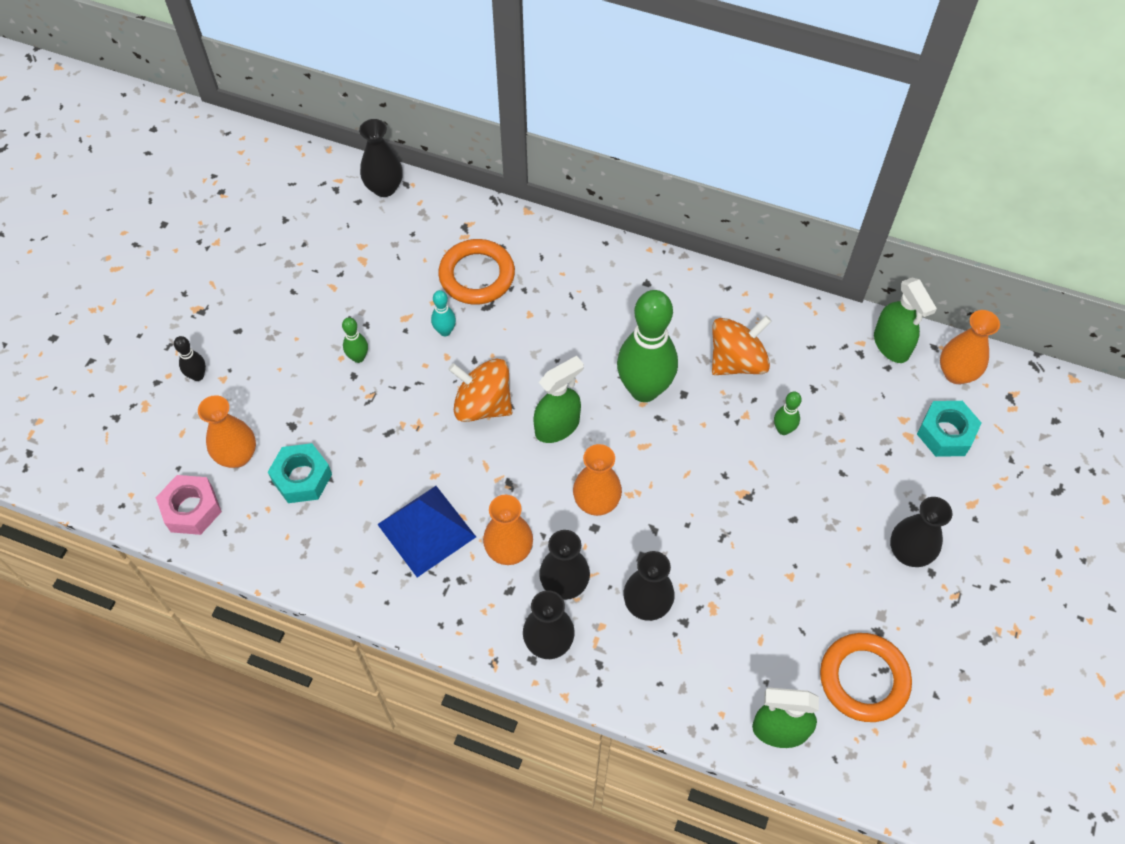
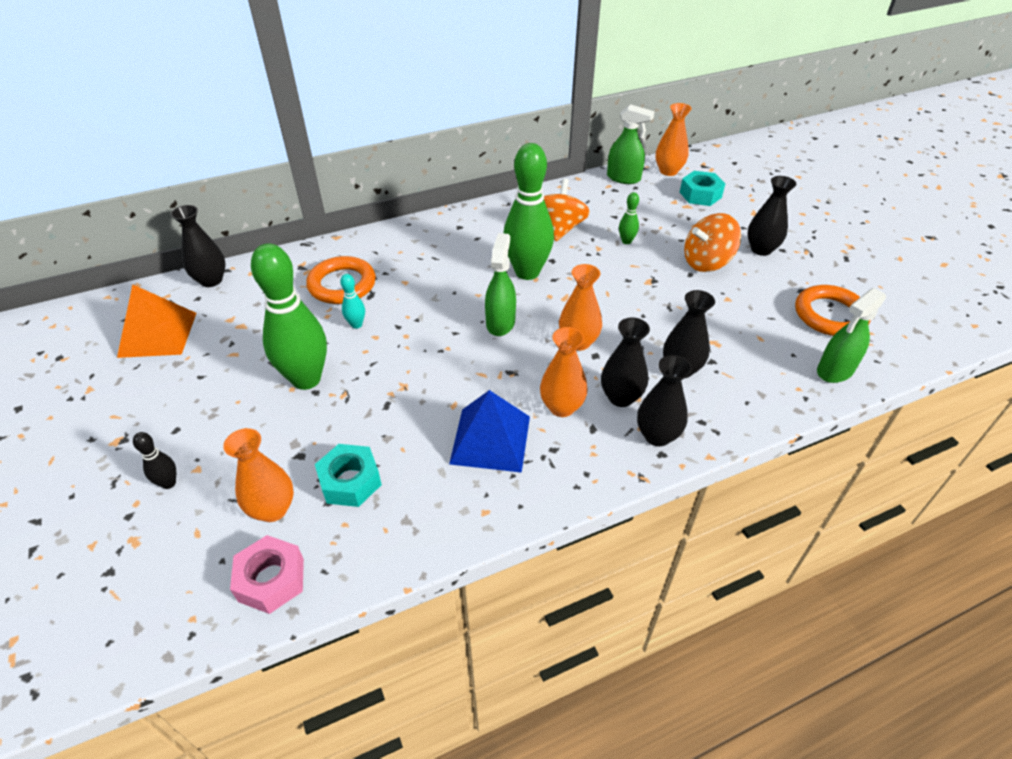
camera: 45 degrees left, 15 degrees down
green bowling pin [342,317,368,363] -> green bowling pin [251,243,327,390], size x2.37
orange spinning top [448,359,512,422] -> orange spinning top moved to [684,213,741,272]
none -> orange pyramid [117,284,196,358]

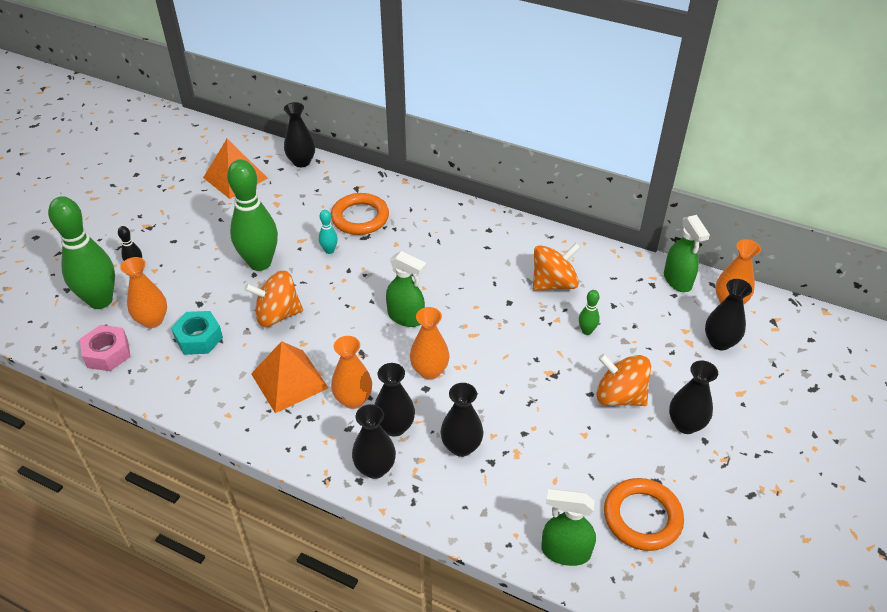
camera: 50 degrees right, 0 degrees up
blue pyramid [449,390,530,473] -> orange pyramid [251,341,328,413]
green spray bottle [485,233,516,336] -> green spray bottle turned 60 degrees clockwise [386,251,427,327]
green bowling pin [504,143,554,280] -> green bowling pin moved to [48,196,115,309]
turquoise nut [680,171,725,206] -> black vase [705,279,752,351]
none -> orange spinning top [244,270,303,327]

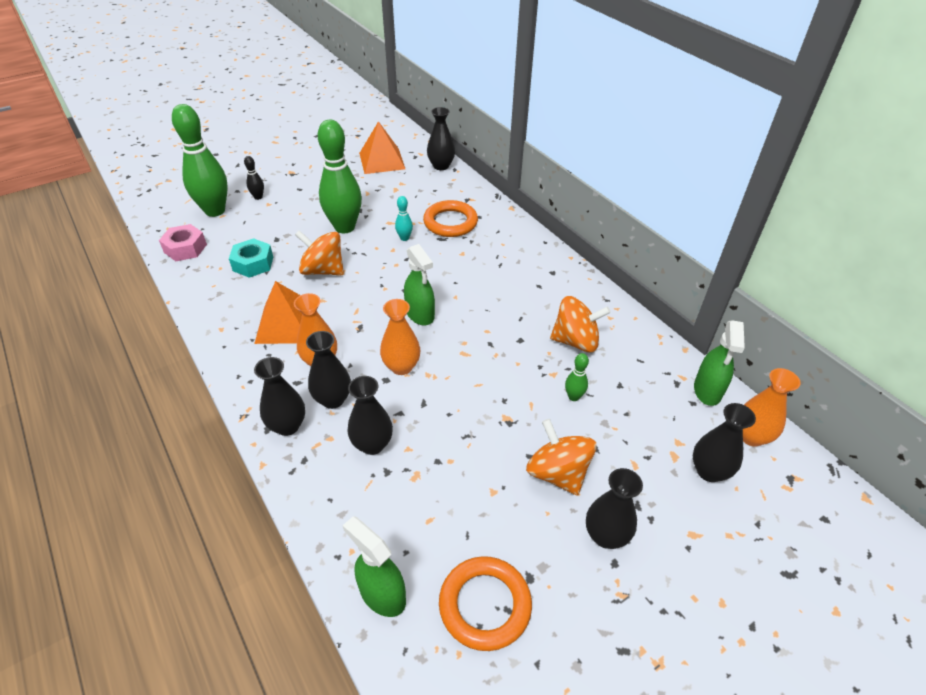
camera: 30 degrees right, 0 degrees up
orange vase [120,257,167,328] -> none

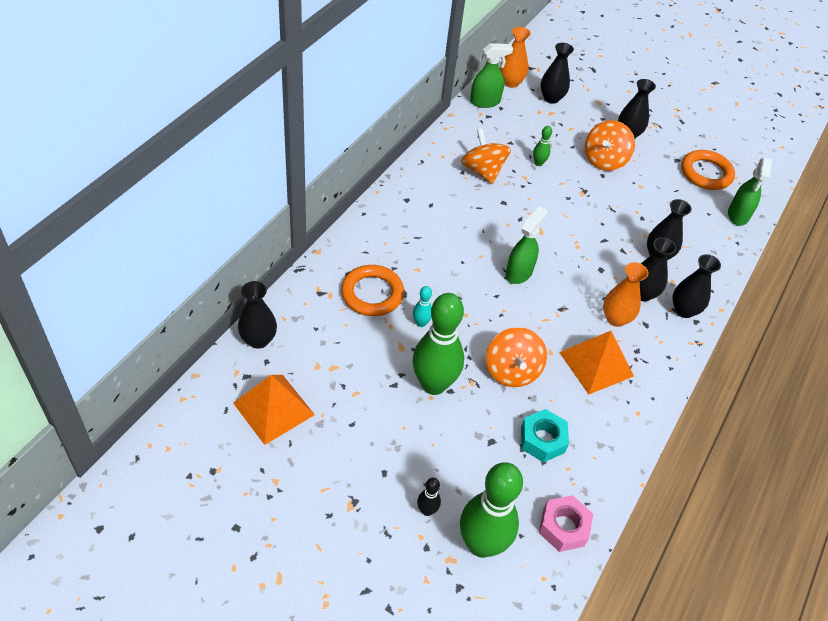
camera: 120 degrees left, 5 degrees up
orange vase [380,299,420,375] -> none

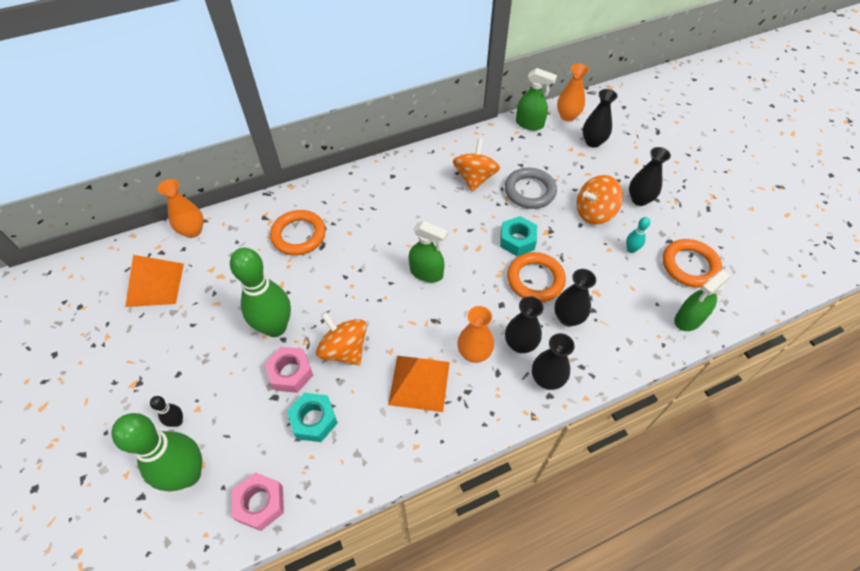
camera: 40 degrees right, 5 degrees up
black vase [238,281,277,349] -> orange vase [157,179,204,238]
turquoise bowling pin [413,286,432,327] -> turquoise bowling pin moved to [626,217,650,253]
orange spinning top [486,327,547,387] -> orange spinning top turned 105 degrees clockwise [316,312,367,365]
green spray bottle [506,206,548,284] -> green spray bottle turned 45 degrees clockwise [409,221,448,282]
green bowling pin [533,126,552,166] -> grey ring [505,168,557,209]
none -> pink nut [264,347,313,393]
none -> turquoise nut [500,216,537,256]
none -> orange ring [507,252,566,302]

